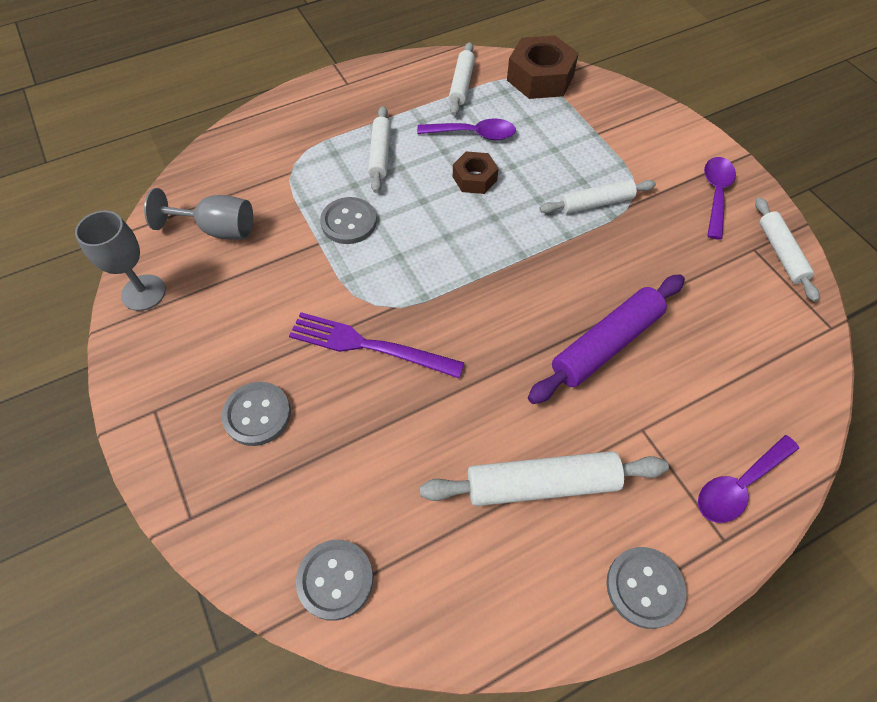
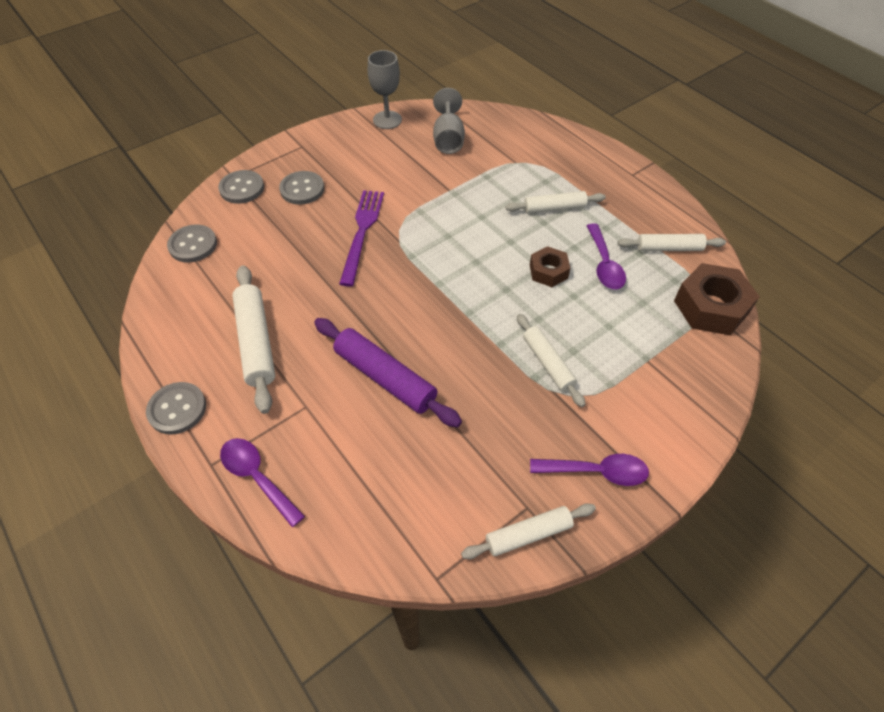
camera: 80 degrees right, 5 degrees down
grey button [320,197,377,244] -> grey button moved to [218,170,264,204]

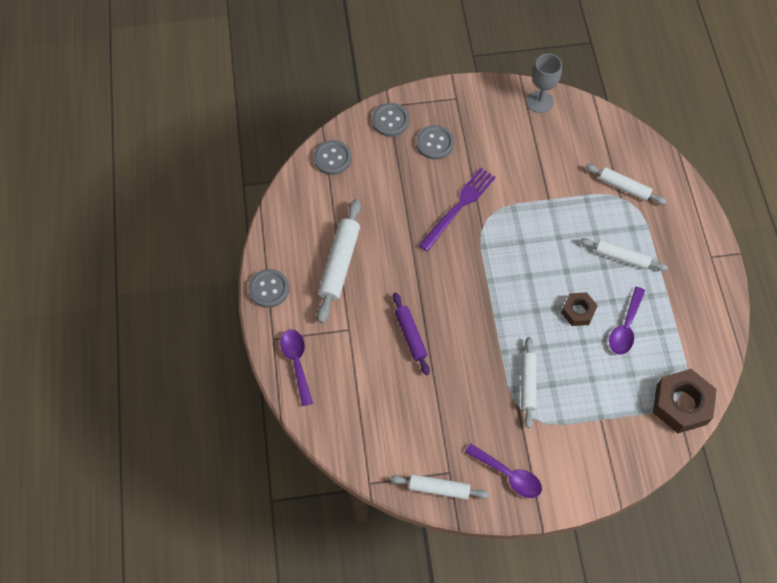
camera: 30 degrees right, 10 degrees up
purple rolling pin [314,318,462,428] -> purple rolling pin [393,293,430,375], size x0.65
grey goblet [433,88,465,154] -> none
white rolling pin [618,234,726,251] -> white rolling pin moved to [586,164,667,204]

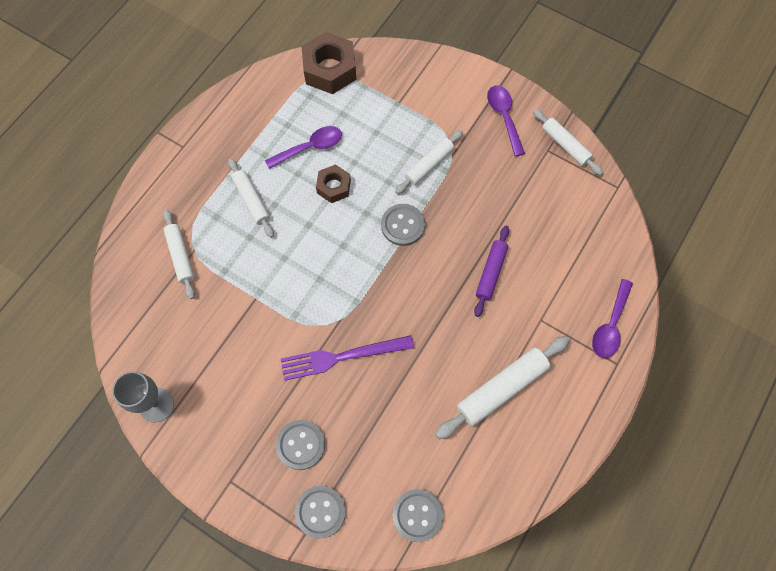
camera: 140 degrees left, 5 degrees up
grey button [248,269,289,308] -> grey button moved to [381,204,425,246]

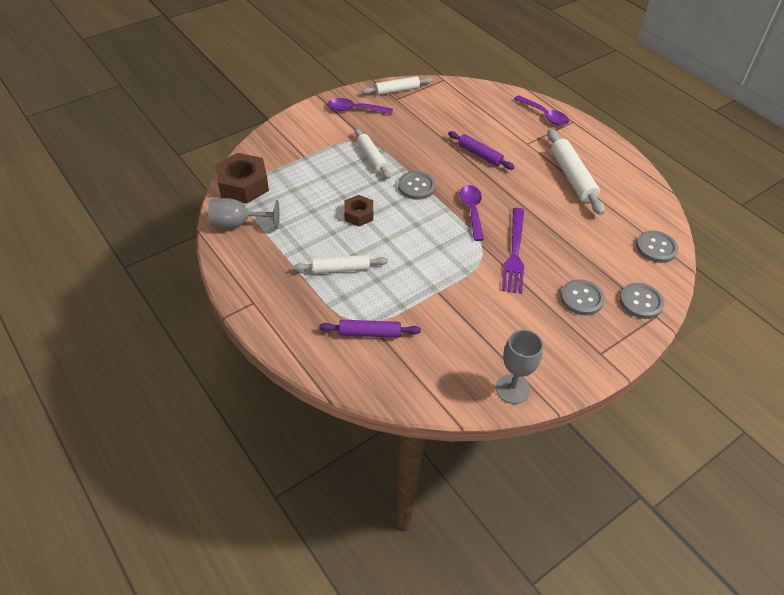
camera: 70 degrees left, 20 degrees down
white rolling pin [163,210,195,299] -> purple rolling pin [319,320,421,338]
purple spoon [265,126,342,169] -> purple spoon moved to [460,185,484,241]
none -> grey goblet [208,198,280,229]

